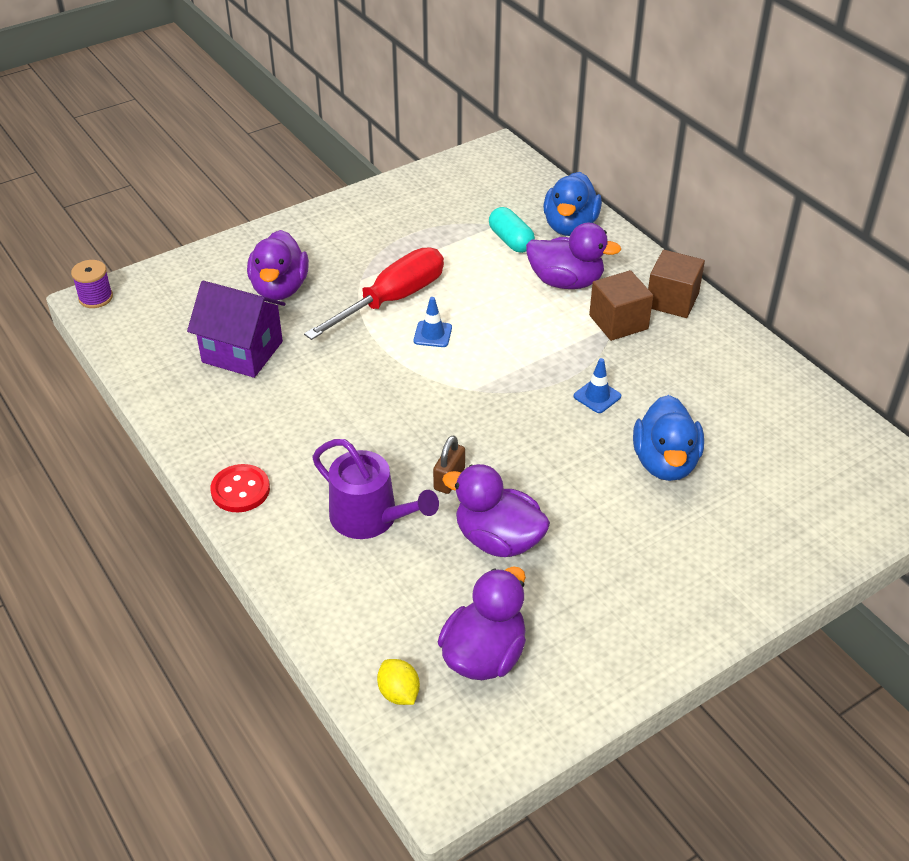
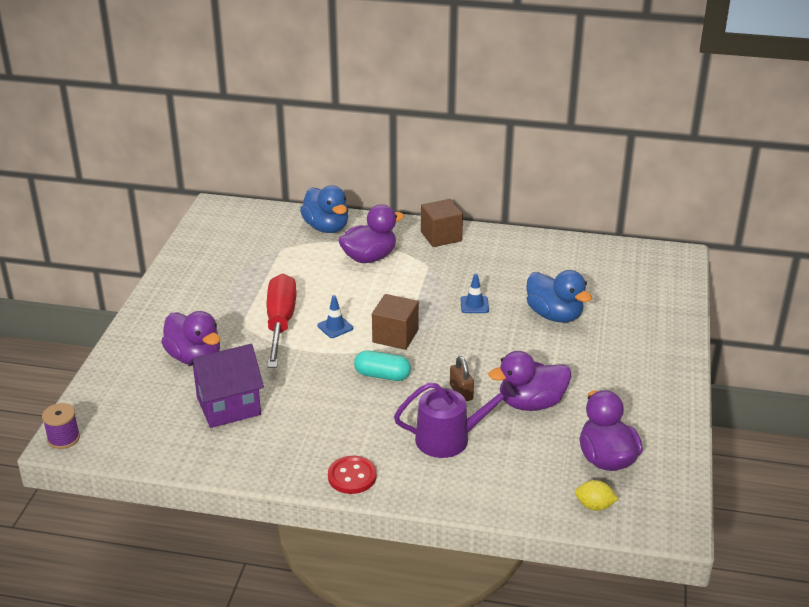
camera: 45 degrees left, 10 degrees down
turquoise capsule [489,207,535,253] -> turquoise capsule moved to [354,350,411,381]
brown cube [589,270,653,341] -> brown cube moved to [372,294,419,350]

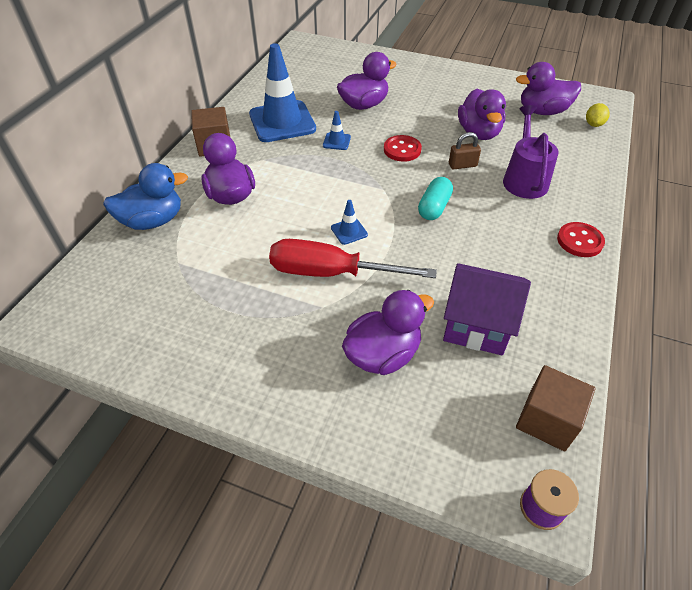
camera: 80 degrees left, 15 degrees up
purple house [188,344,264,428] -> purple house turned 60 degrees counterclockwise [443,263,531,355]
brown cube [372,294,419,350] -> brown cube moved to [516,365,596,451]
blue duck [526,270,592,323] -> purple duck [337,52,397,110]
none -> blue traffic cone [249,43,316,142]
none -> red button [384,135,422,162]

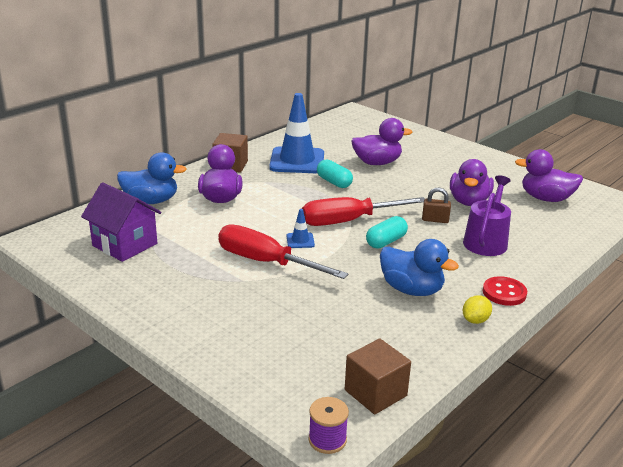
camera: 20 degrees right, 20 degrees down
blue traffic cone [323,111,351,150] -> turquoise capsule [317,159,353,188]
purple duck [342,290,434,375] -> none
red button [384,135,422,162] -> none
purple house [443,263,531,355] -> purple house moved to [81,182,162,262]
yellow lemon [586,103,610,127] -> yellow lemon moved to [463,295,492,324]
none -> red screwdriver [302,197,425,226]
none -> blue duck [380,239,459,296]

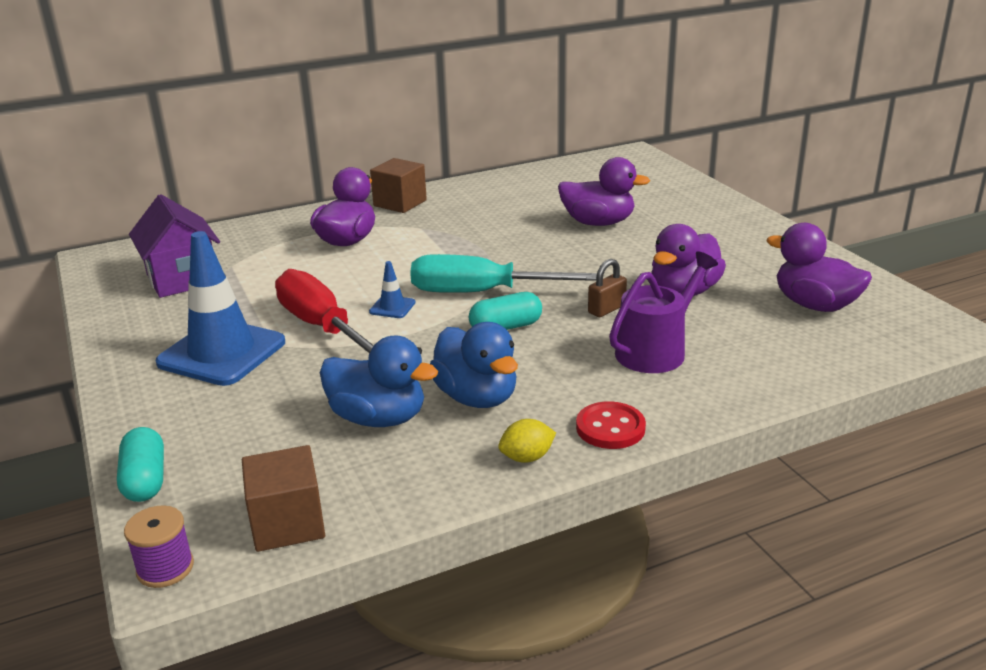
camera: 25 degrees right, 0 degrees up
blue duck [117,152,187,204] -> blue duck moved to [320,335,438,427]
blue traffic cone [269,93,324,173] -> blue traffic cone moved to [156,231,285,386]
red screwdriver [302,197,425,226] -> turquoise screwdriver [410,254,597,293]
turquoise capsule [317,159,353,188] -> turquoise capsule moved to [117,427,164,502]
brown padlock [422,188,451,223] -> brown padlock turned 75 degrees counterclockwise [588,259,627,317]

